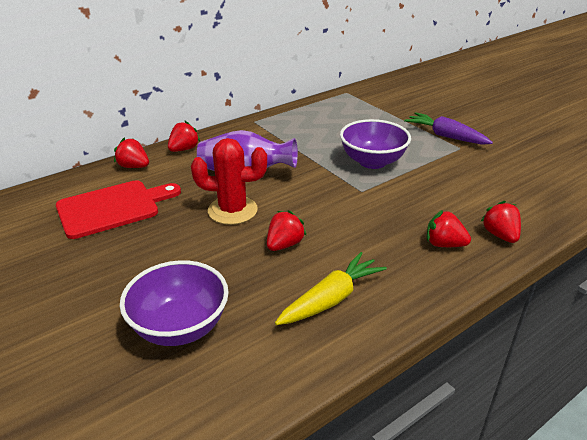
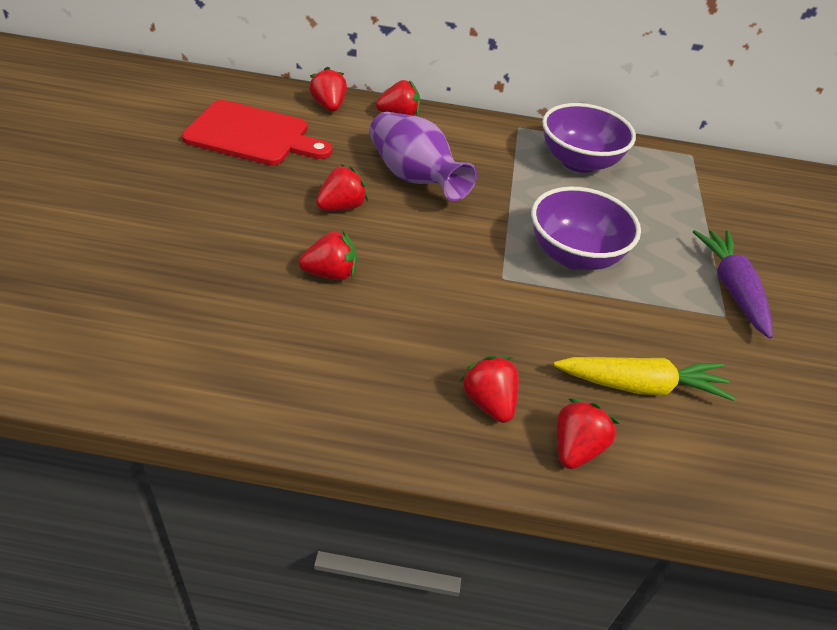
camera: 40 degrees right, 10 degrees up
purple bowl [120,260,229,346] -> purple bowl moved to [542,103,636,173]
red cactus [191,138,267,225] -> red strawberry [316,164,368,211]
yellow carrot [275,252,387,325] -> yellow carrot moved to [553,357,735,401]

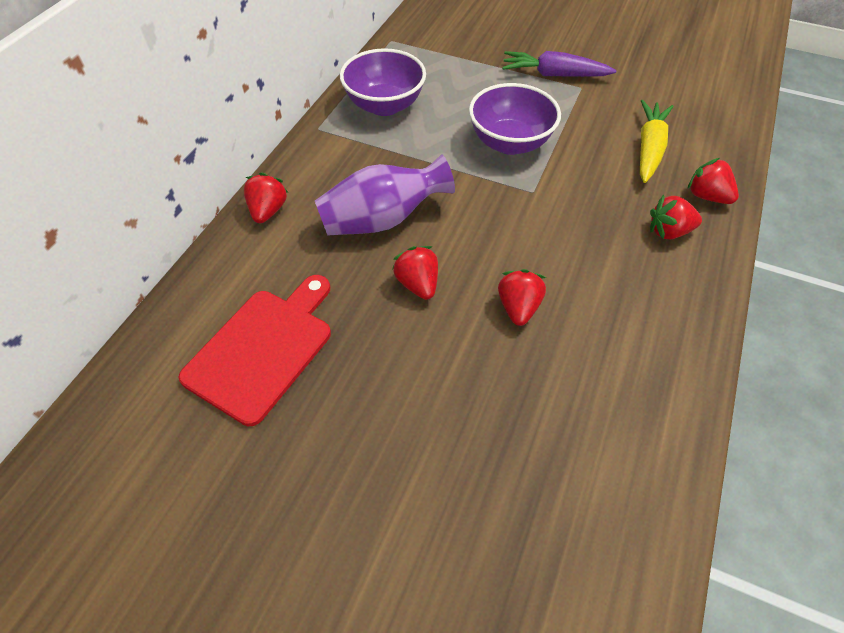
camera: 70 degrees left, 10 degrees up
red strawberry [309,67,347,112] -> none

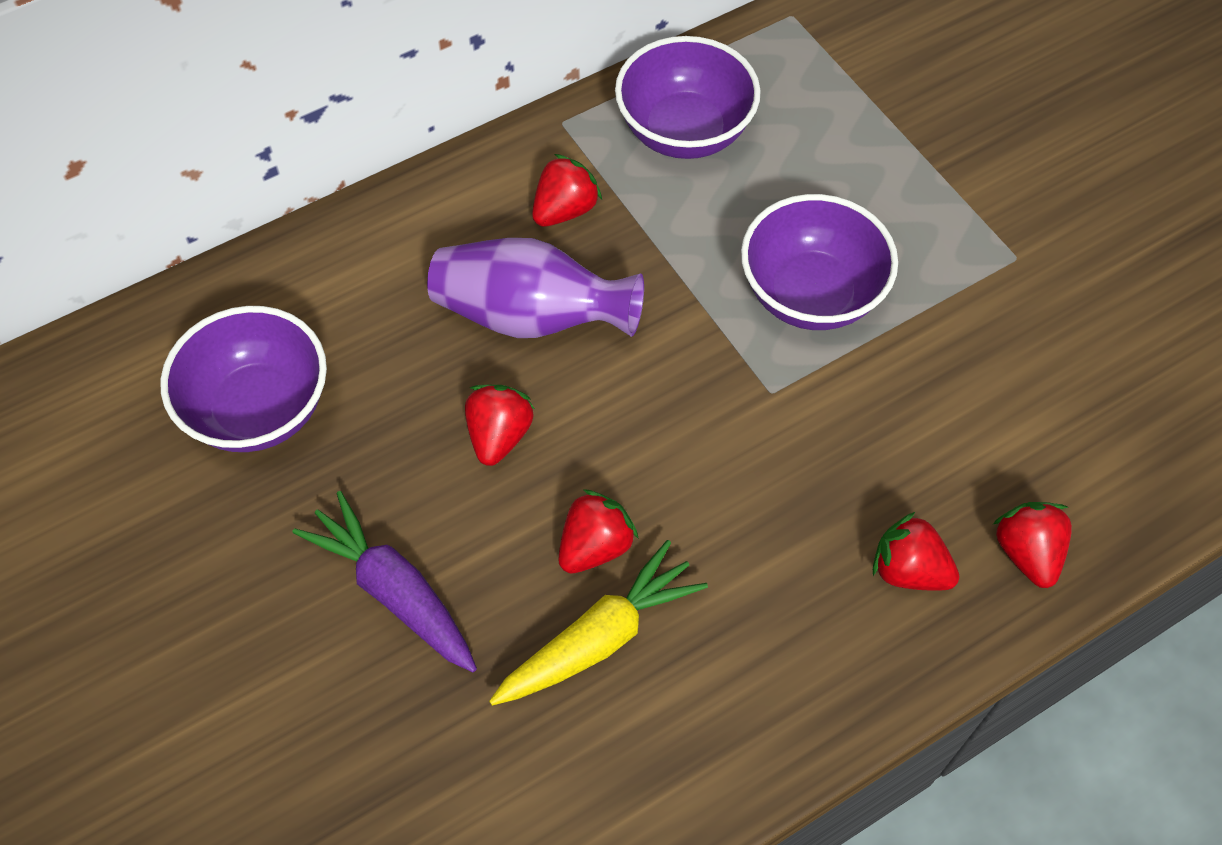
camera: 35 degrees right, 5 degrees up
red cutting board [178,275,331,426] -> purple bowl [160,306,327,452]
red strawberry [244,173,288,223] -> red strawberry moved to [532,154,602,227]
purple carrot [502,51,616,77] -> purple carrot moved to [293,491,477,672]
yellow carrot [640,100,673,183] -> yellow carrot moved to [489,540,708,706]

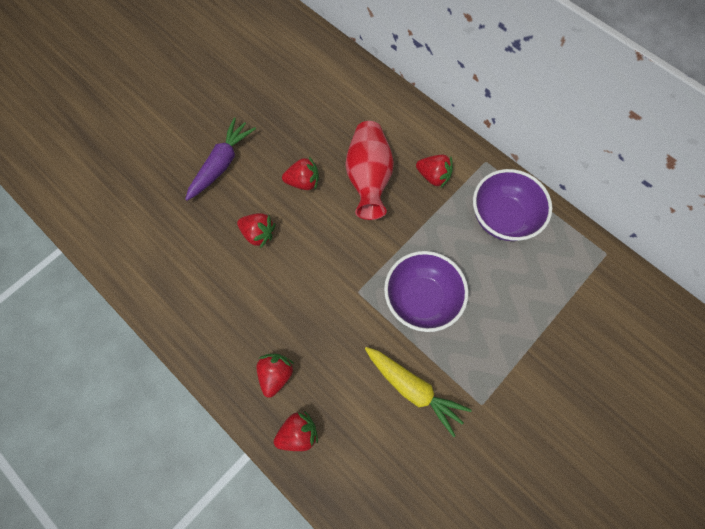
camera: 75 degrees right, 10 degrees up
purple bowl [160,306,327,452] -> none
purple vase [427,238,644,338] -> red vase [346,121,394,220]
yellow carrot [489,540,708,706] -> yellow carrot moved to [365,347,472,437]

